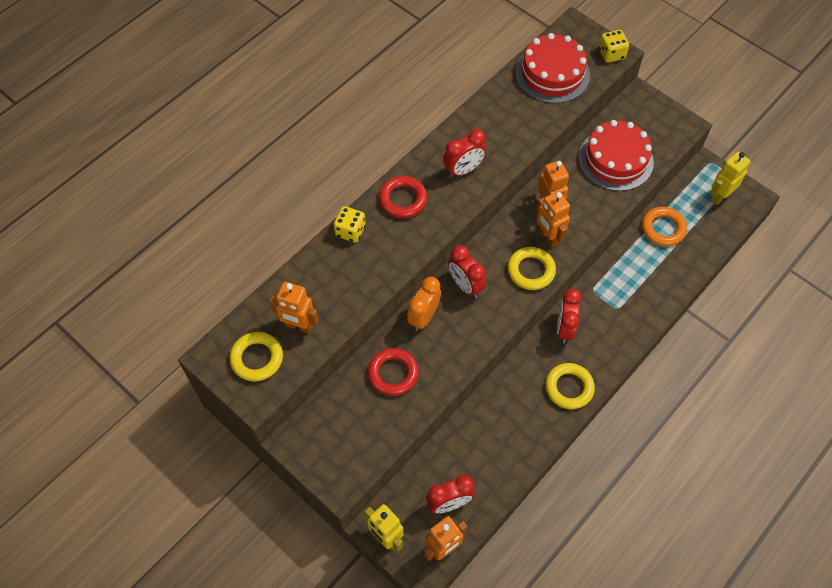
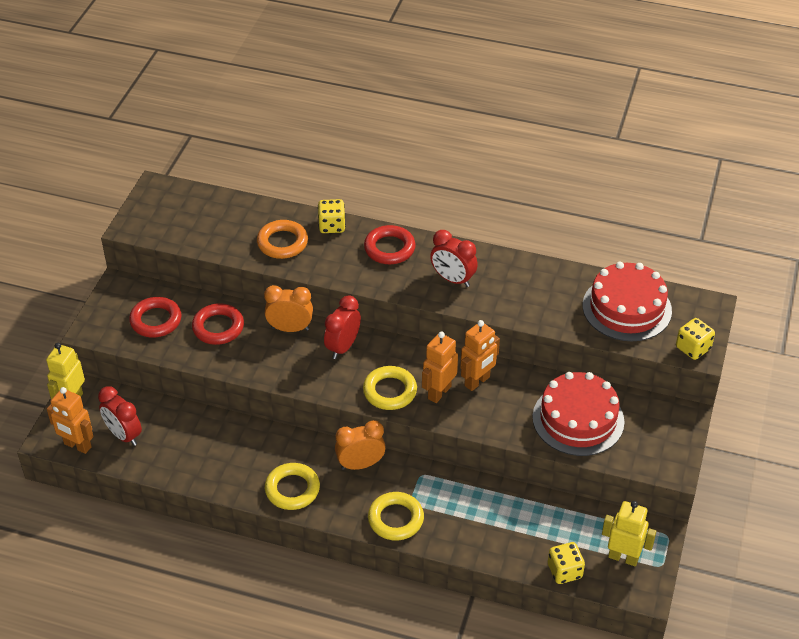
camera: 65 degrees right, 15 degrees down
yellow ring [230,332,283,382] -> yellow ring moved to [368,492,424,541]
orange robot [269,282,318,334] -> none
red clock [557,289,581,343] -> orange clock [335,420,386,470]
orange ring [642,207,687,246] -> orange ring moved to [257,220,308,259]
none -> red ring [129,297,182,338]
none -> yellow dice [548,542,585,584]

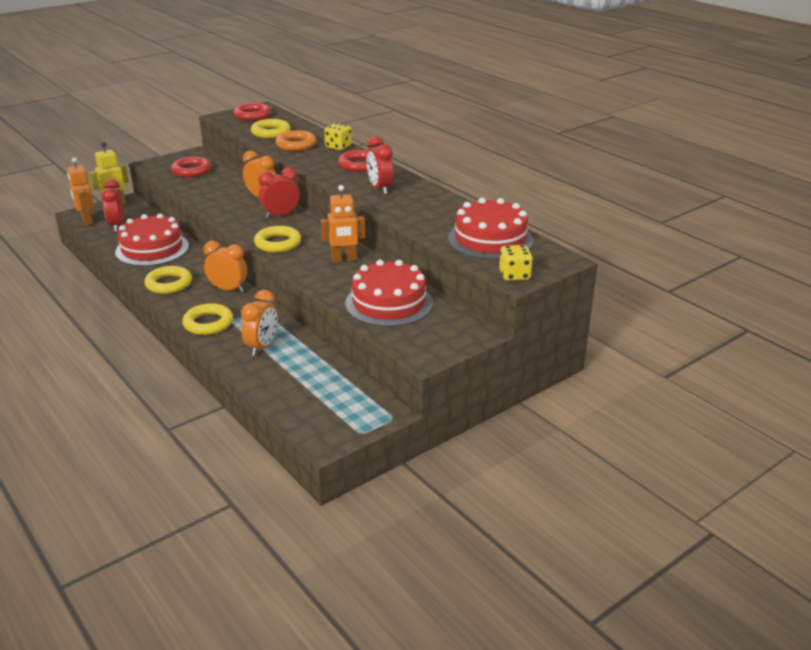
camera: 35 degrees right, 15 degrees down
red ring [192,303,244,345] -> red ring moved to [233,103,271,121]
orange robot [422,332,458,403] -> none
yellow dice [548,542,585,584] -> none
yellow robot [602,501,656,567] -> none
none -> red cake [115,214,189,266]
none -> orange clock [241,290,278,356]
none -> yellow ring [251,119,291,138]

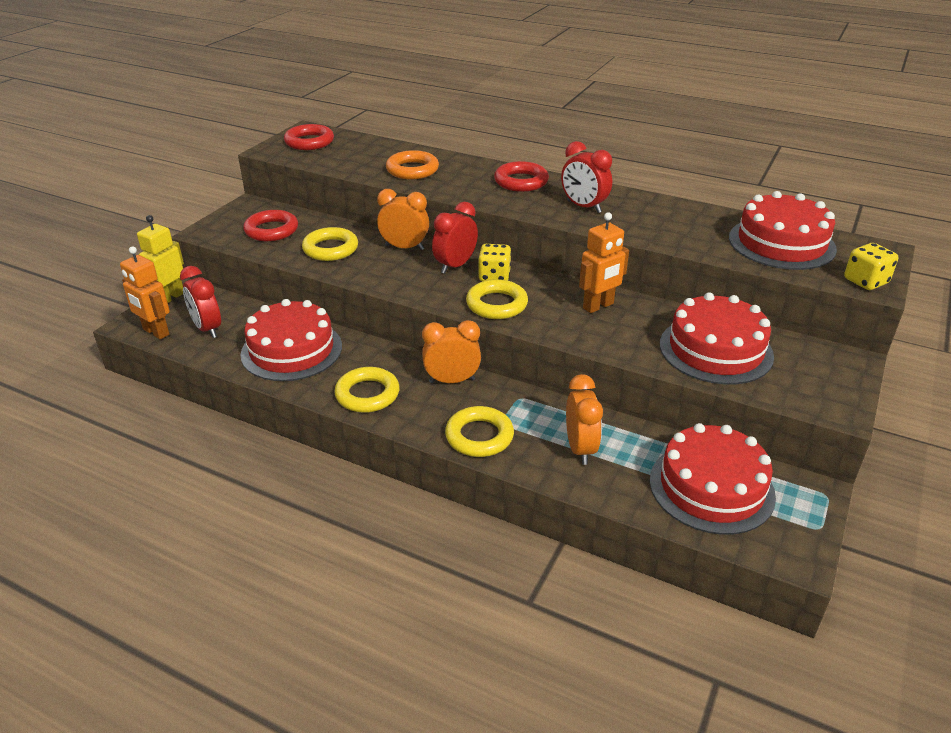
camera: 25 degrees left, 5 degrees up
yellow ring [251,119,291,138] -> yellow ring moved to [302,227,358,261]
yellow dice [324,123,352,150] -> yellow dice moved to [478,244,511,281]
none -> red cake [650,423,776,535]

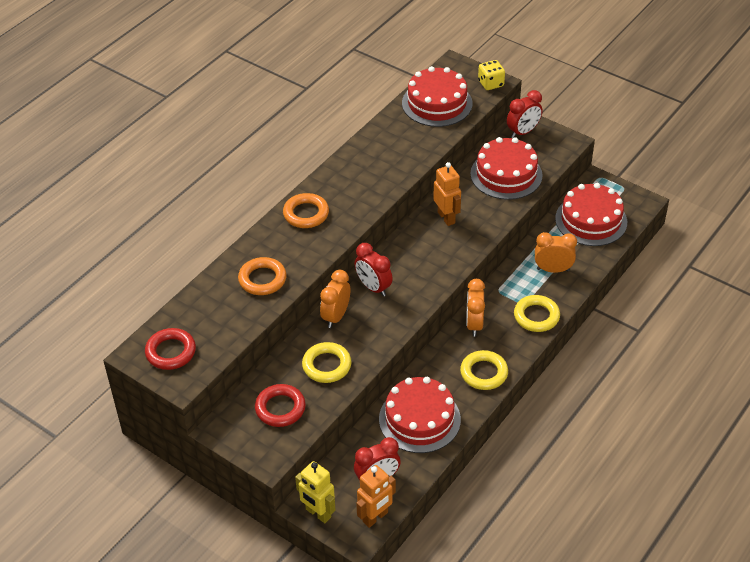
camera: 80 degrees left, 10 degrees up
yellow ring [466,279,528,319] -> none
yellow dice [478,244,511,281] -> none
red ring [494,161,549,192] -> orange ring [283,193,329,228]
red clock [561,141,612,213] -> red clock moved to [507,90,542,138]

